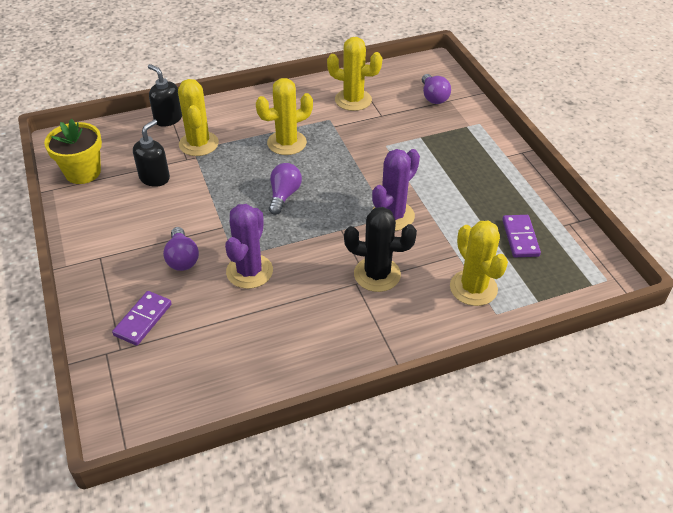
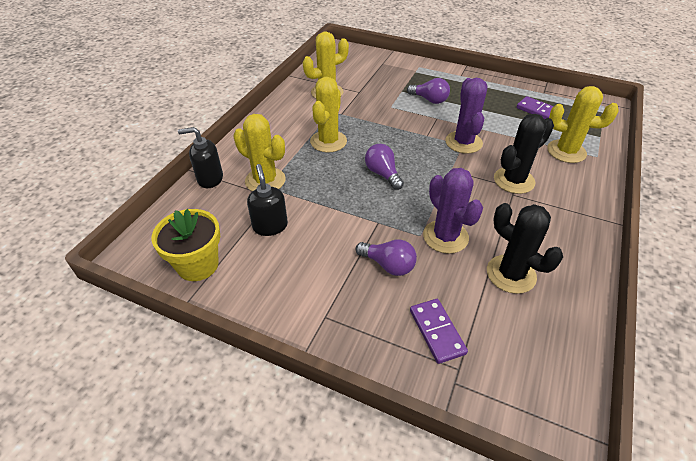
camera: 45 degrees left, 0 degrees up
purple light bulb [422,74,451,104] -> purple light bulb moved to [407,78,450,104]
none -> black cactus [487,203,563,294]

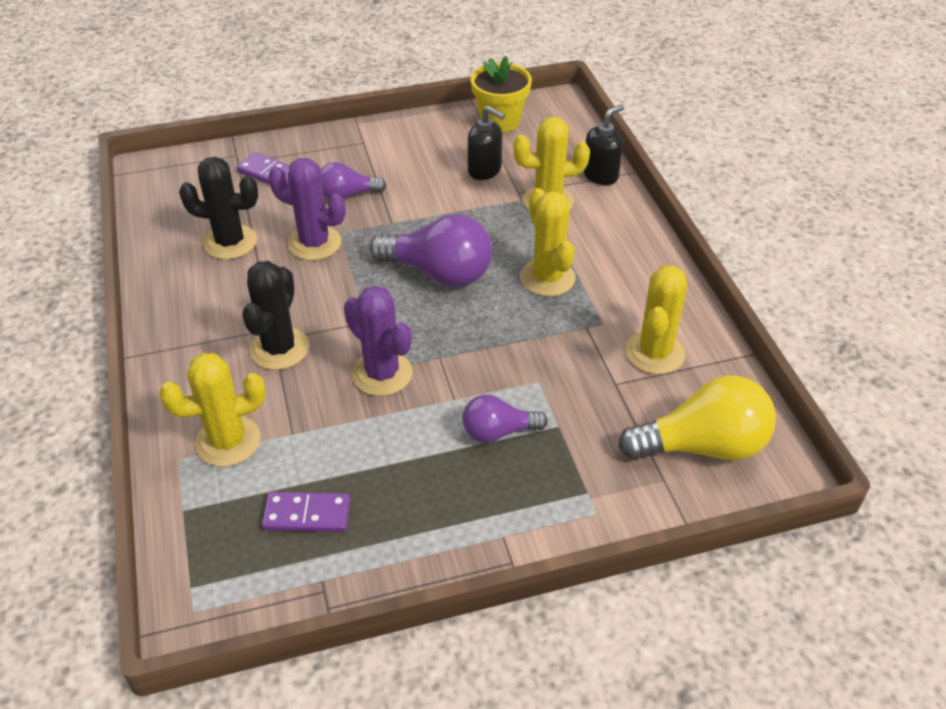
camera: 140 degrees right, 0 degrees up
purple light bulb [365,144,404,190] -> purple light bulb [370,214,492,287], size x1.73
none -> yellow light bulb [618,375,776,460]

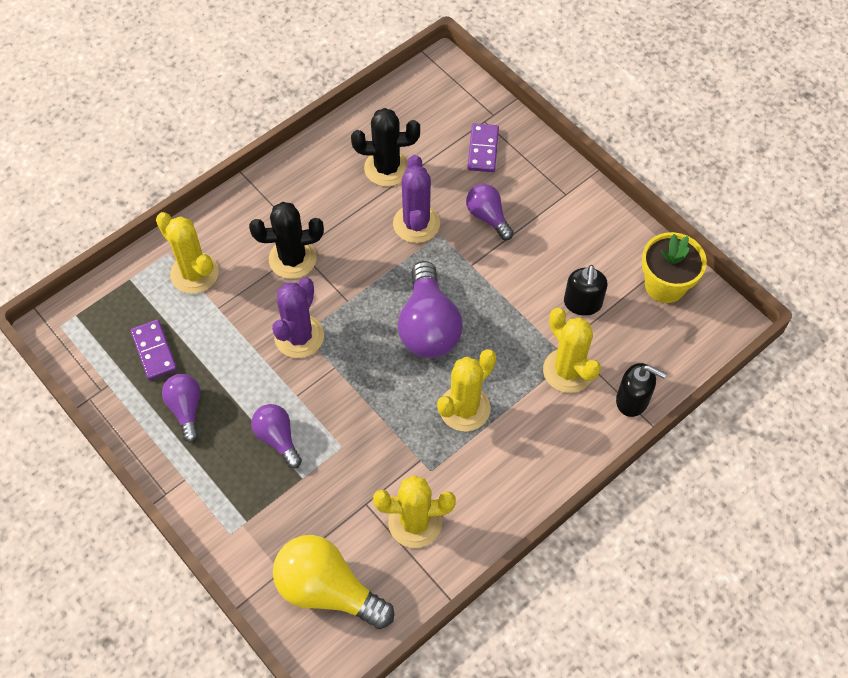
camera: 65 degrees right, 15 degrees up
black cactus [179,157,258,259] -> black cactus turned 75 degrees counterclockwise [351,108,420,187]
yellow light bulb [618,375,776,460] -> yellow light bulb turned 150 degrees clockwise [273,535,394,629]
none -> purple light bulb [162,374,201,443]

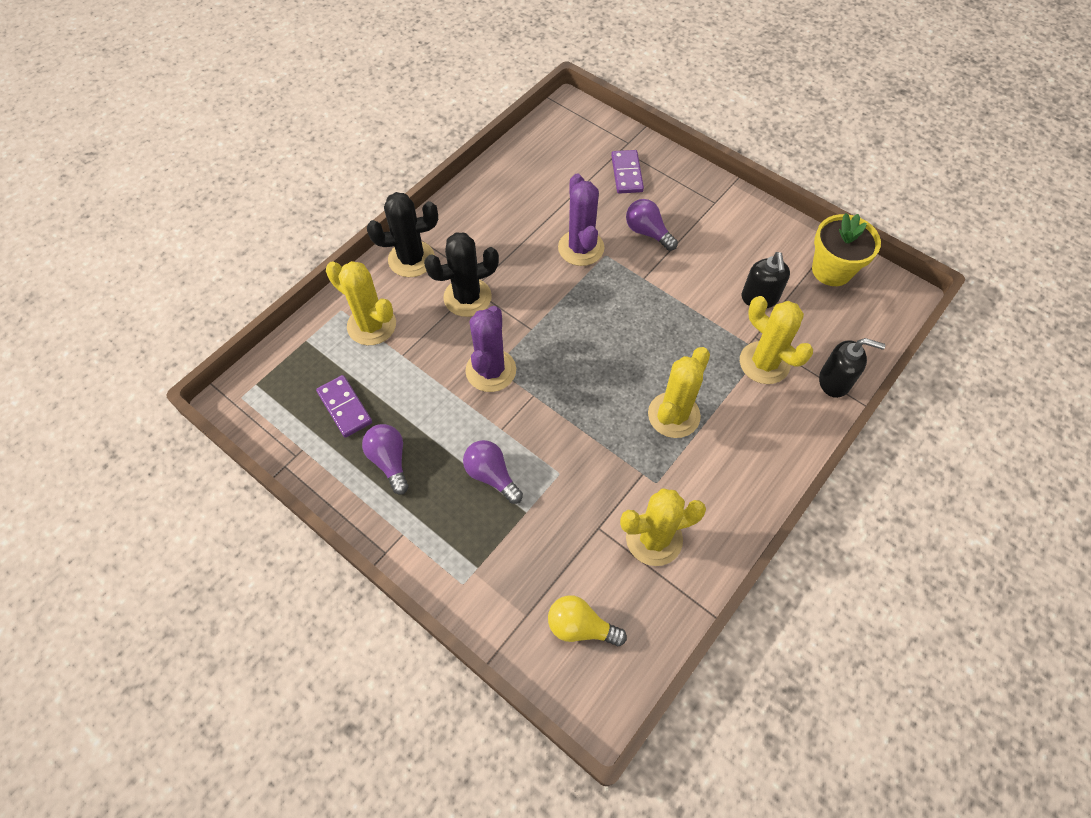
camera: 10 degrees left, 0 degrees up
yellow light bulb [273,535,394,629] -> yellow light bulb [548,595,627,646], size x0.58
black cactus [351,108,420,187] -> black cactus moved to [367,192,438,277]
purple light bulb [398,261,463,358] -> none

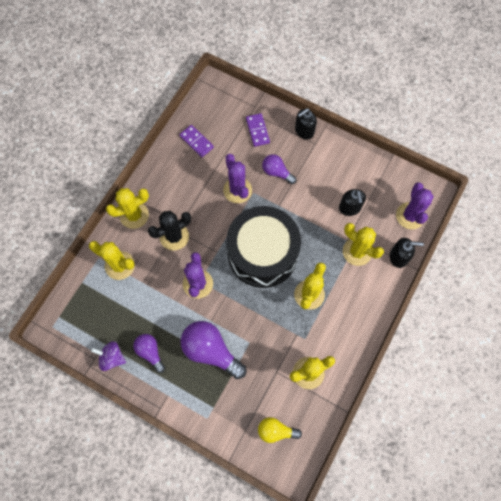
camera: 10 degrees left, 10 degrees up
purple domino [316,375,372,438] -> purple domino moved to [179,125,214,157]
black cactus [367,192,438,277] -> yellow cactus [106,188,149,229]
purple light bulb [463,440,523,504] -> purple light bulb [181,321,246,379], size x1.73
yellow flower pot [812,213,881,286] -> none
none -> purple spinning top [91,341,126,371]
none -> black drum [226,206,301,288]
none -> black soap dispenser [295,108,317,140]
none -> purple cactus [396,182,434,229]

